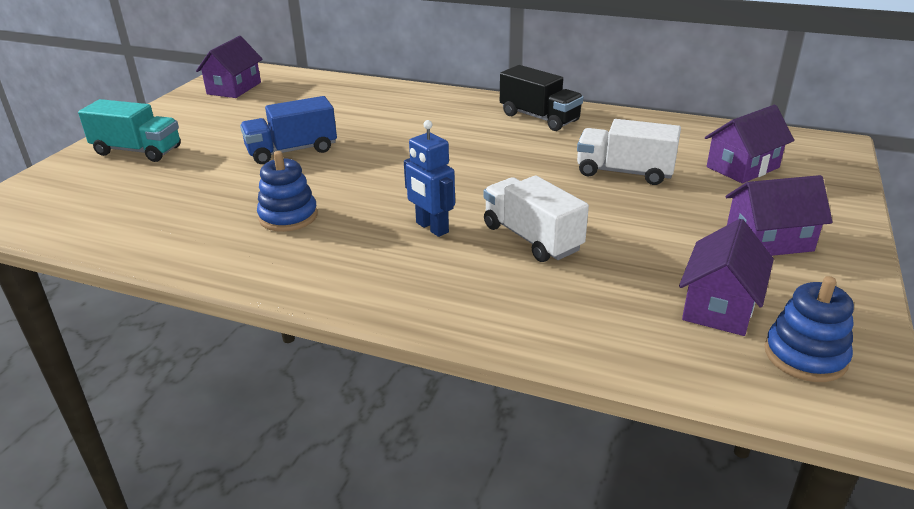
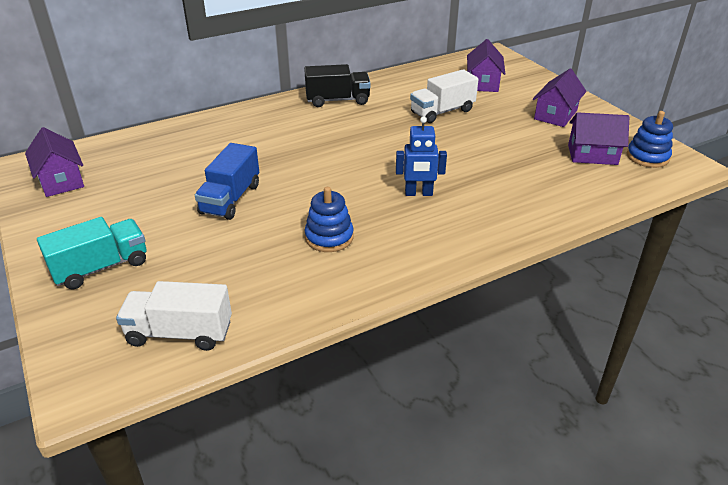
camera: 50 degrees left, 5 degrees up
white truck [484,175,589,262] -> white truck moved to [116,281,232,351]
purple house [679,219,774,336] -> purple house turned 60 degrees counterclockwise [568,112,629,165]

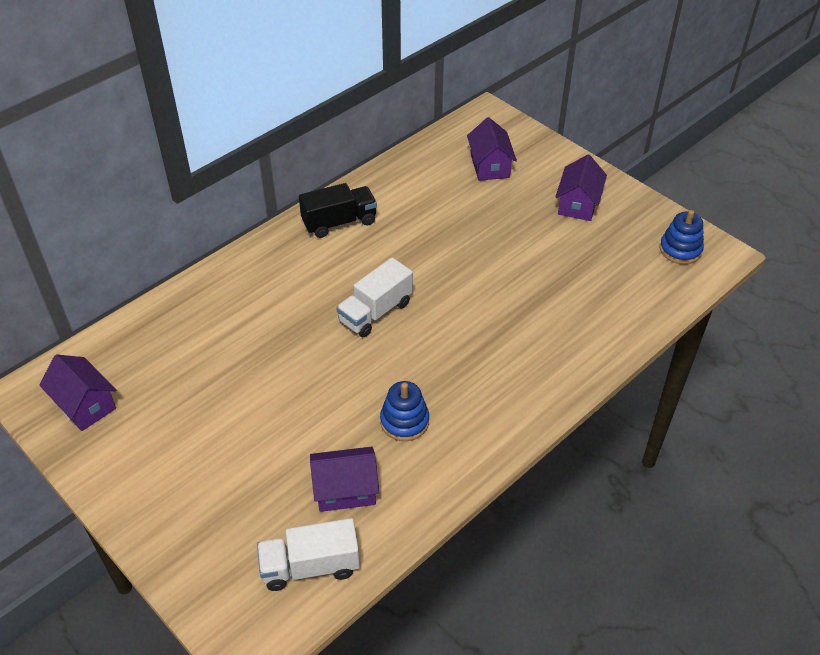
camera: 15 degrees left, 10 degrees up
turquoise truck [37,217,146,290] -> none
blue truck [195,143,259,220] -> none
blue robot [396,116,447,196] -> none
white truck [410,69,479,123] -> white truck moved to [336,257,413,337]
purple house [568,112,629,165] -> purple house moved to [310,447,379,512]

